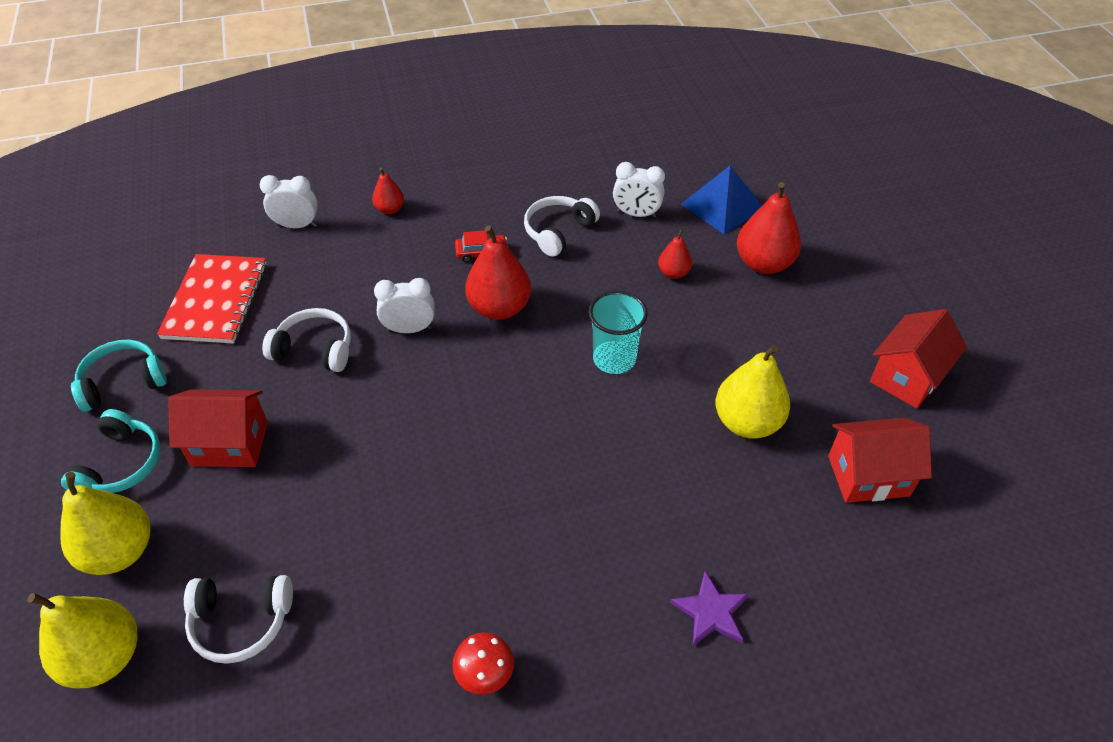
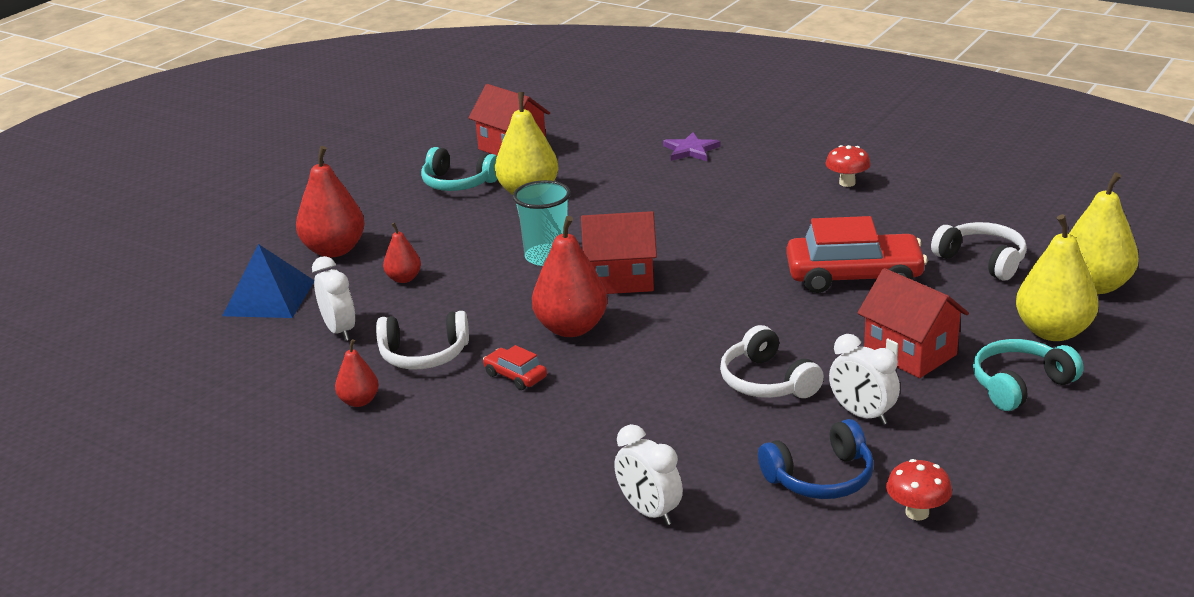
camera: 130 degrees left, 20 degrees down
turquoise headphones [71,340,167,412] -> turquoise headphones moved to [421,147,497,191]
red notebook [157,254,267,343] -> blue headphones [758,419,874,499]
red pear [372,168,404,214] -> red pear moved to [335,339,379,407]
white clock [374,278,434,333] -> white clock moved to [829,334,900,425]
red house [870,309,967,408] -> red house moved to [581,211,657,294]
none -> red car [787,216,927,293]
none -> red mushroom [886,459,952,520]

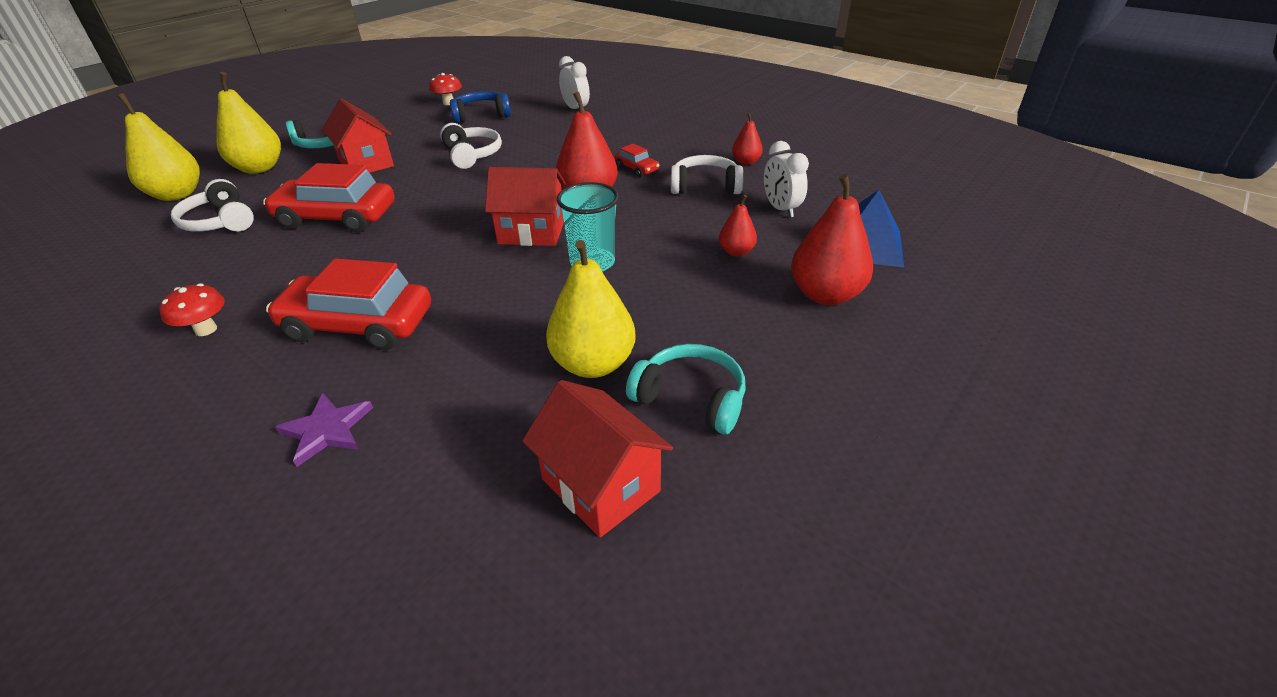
camera: 175 degrees left, 10 degrees up
white clock [829,334,900,425] -> none
none -> red car [266,258,431,350]

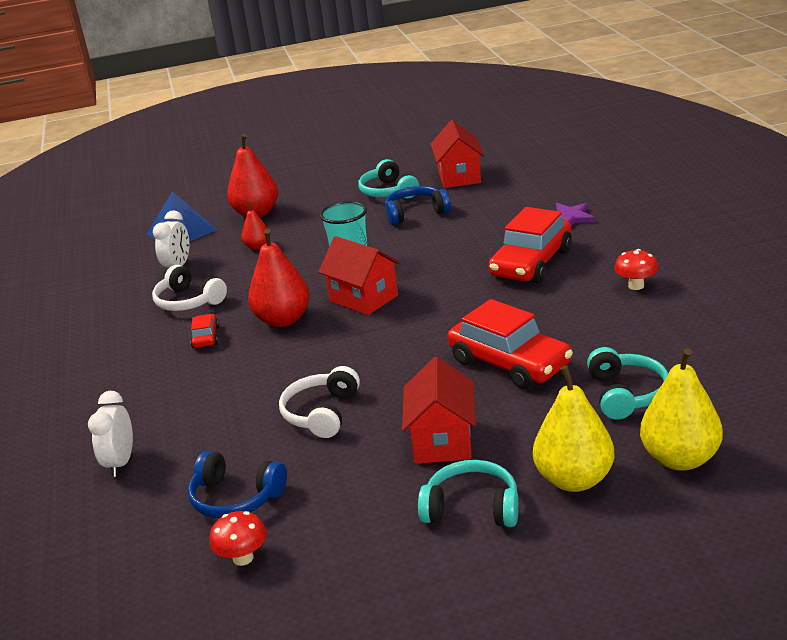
camera: 140 degrees left, 10 degrees down
white headphones [171,179,254,232] -> turquoise headphones [587,347,668,420]
red car [266,258,431,350] -> red car turned 75 degrees clockwise [488,207,572,283]
yellow pear [546,240,635,378] -> blue headphones [385,186,451,225]
red pear [732,112,763,165] -> none

